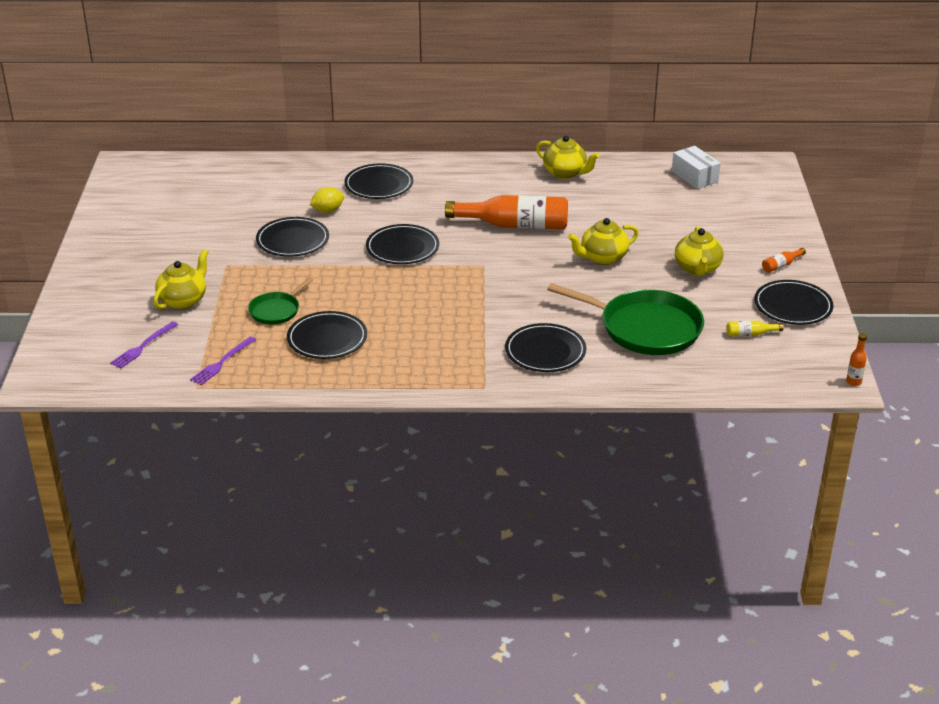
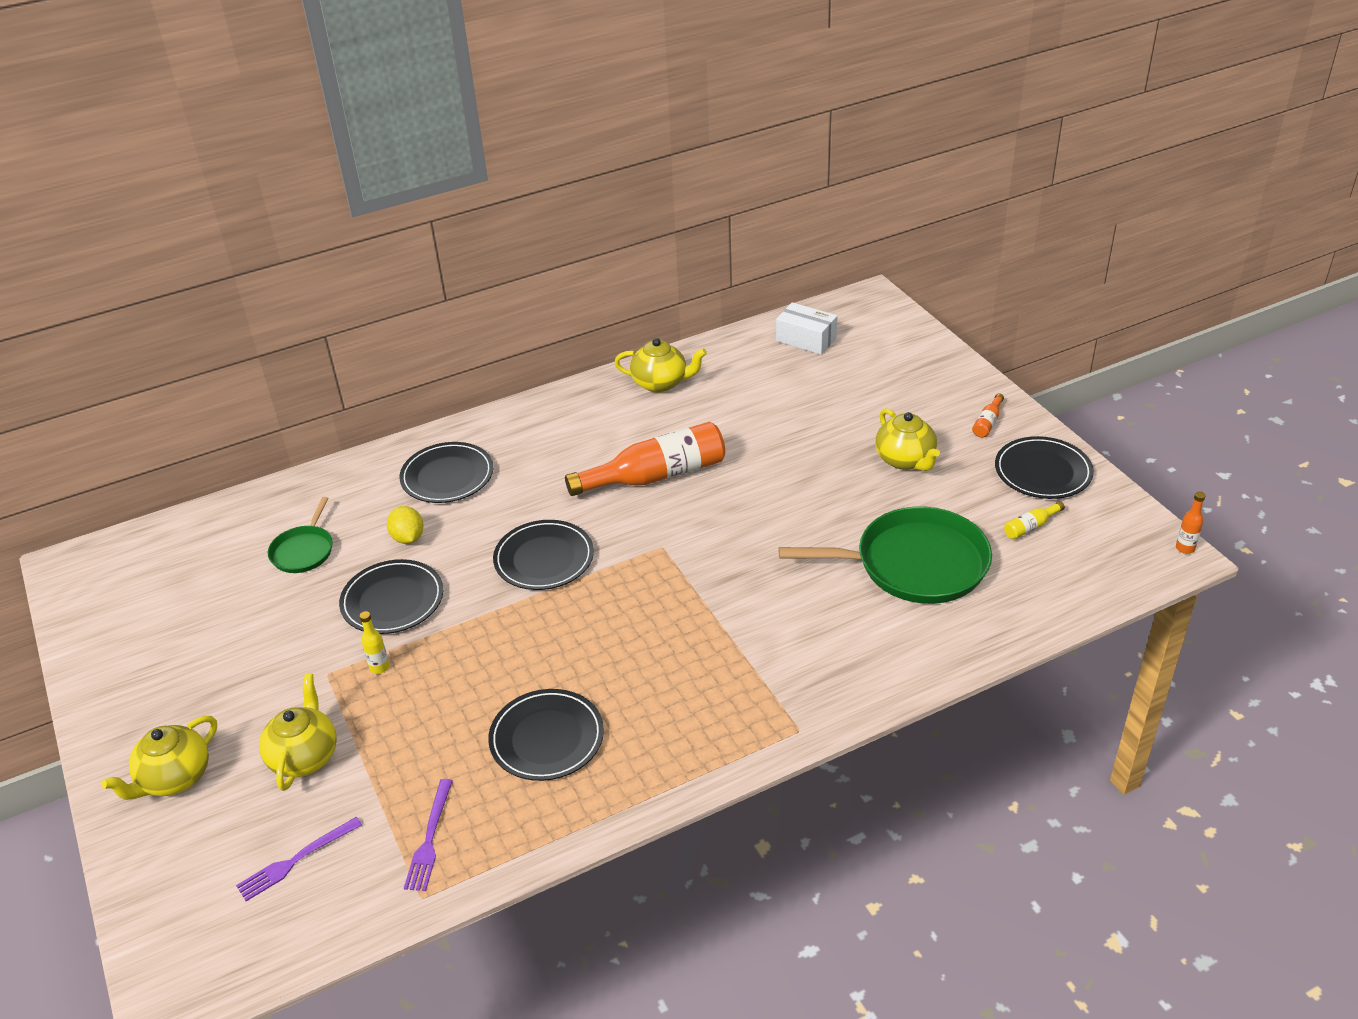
camera: 25 degrees left, 5 degrees up
purple fork [110,321,178,369] -> purple fork turned 45 degrees clockwise [236,817,362,901]
green pan [248,277,313,324] -> green pan moved to [268,497,333,573]
yellow lemon [310,187,344,213] -> yellow lemon turned 60 degrees counterclockwise [387,506,424,544]
black plate [505,323,586,372] -> none
yellow teapot [568,218,639,265] -> yellow teapot moved to [101,716,217,800]
none -> yellow bottle [360,611,389,674]

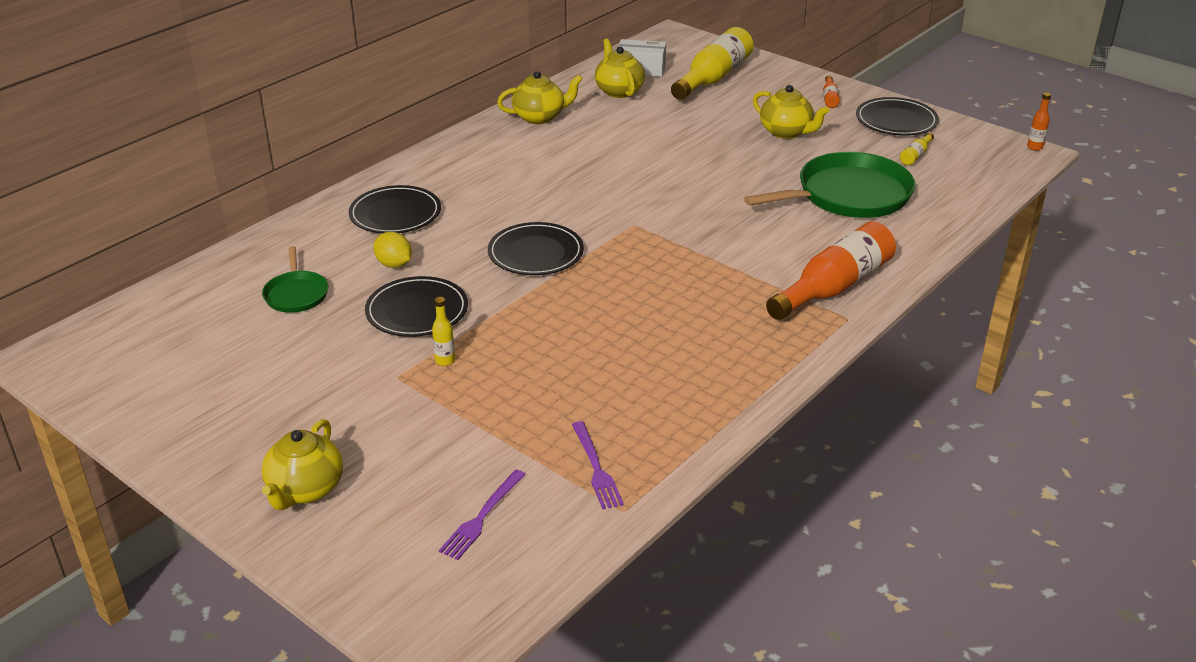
camera: 25 degrees left, 5 degrees down
yellow teapot [259,674,337,791] -> yellow teapot moved to [595,39,645,98]
black plate [488,689,604,781] -> none
orange bottle [565,422,725,496] -> orange bottle moved to [766,221,896,320]
none -> yellow bottle [671,27,753,100]

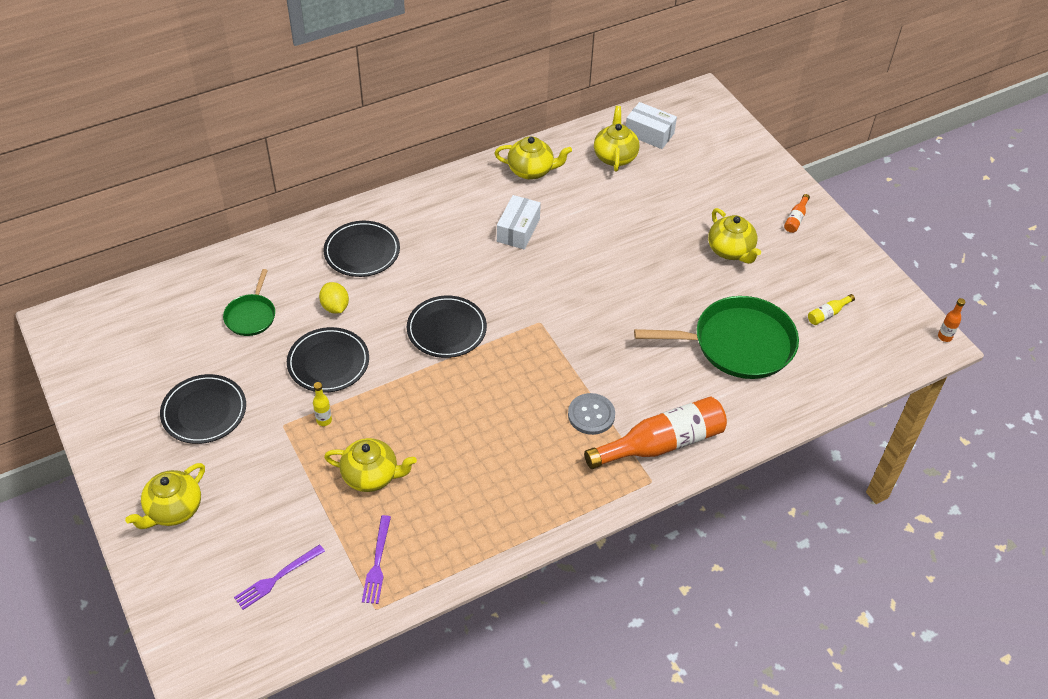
camera: 20 degrees right, 15 degrees up
yellow bottle [671,27,753,100] -> none
black plate [856,97,939,136] -> black plate moved to [160,374,246,444]
none -> yellow teapot [324,438,417,492]
none -> white box [497,195,541,249]
none -> grey button [568,393,615,435]

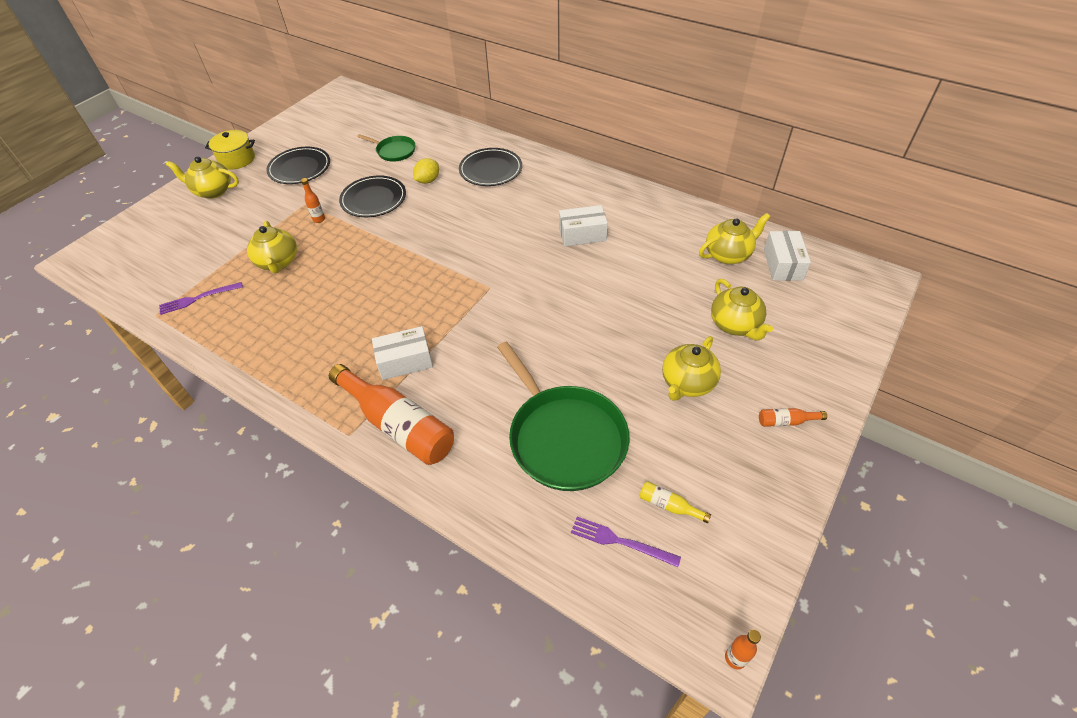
camera: 65 degrees right, 0 degrees up
green pan [223,269,275,336] -> green pan turned 135 degrees counterclockwise [357,134,416,162]
purple fork [234,544,325,610] -> purple fork moved to [571,517,681,567]
yellow bottle [313,382,332,426] -> orange bottle [301,178,325,223]
black plate [407,296,487,358] -> none
yellow teapot [494,137,572,180] -> yellow teapot moved to [711,279,773,341]
grey button [568,393,615,435] -> white box [372,326,433,380]
none -> yellow pot [205,130,255,169]

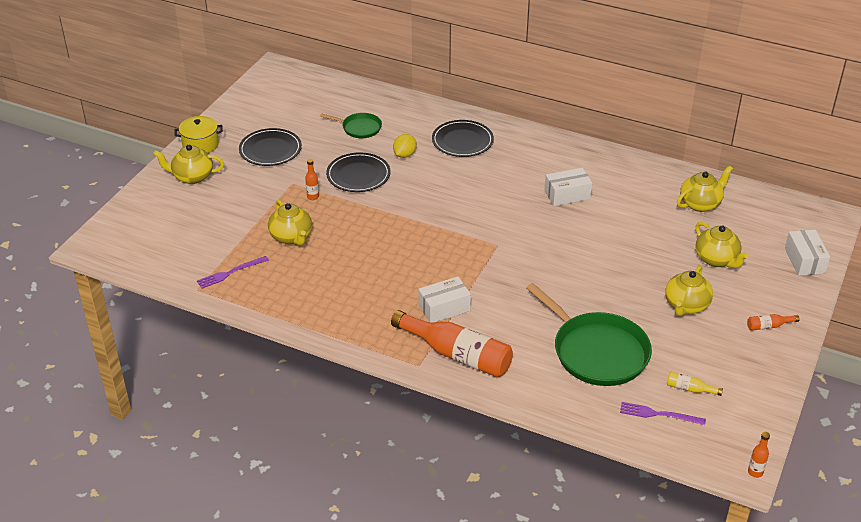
camera: 10 degrees left, 10 degrees down
white box [764,231,811,281] -> white box moved to [785,230,830,276]

